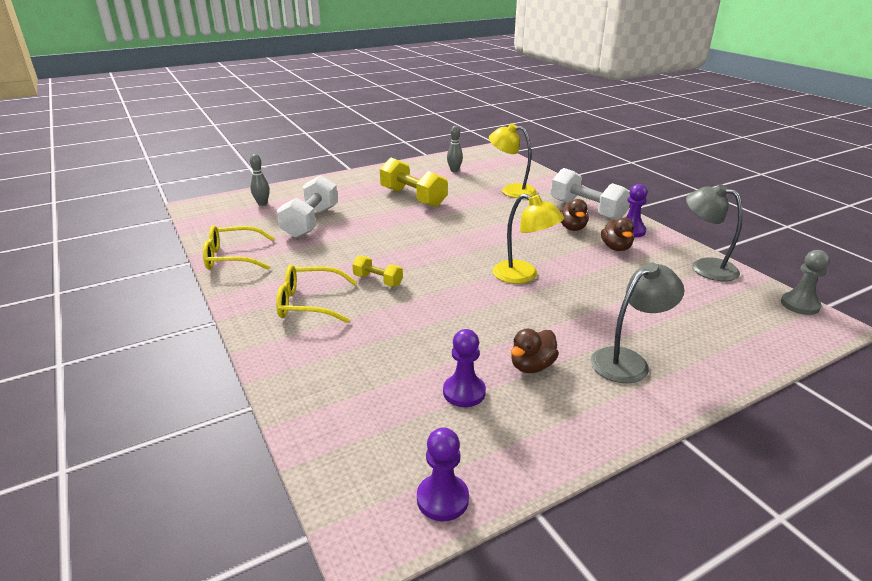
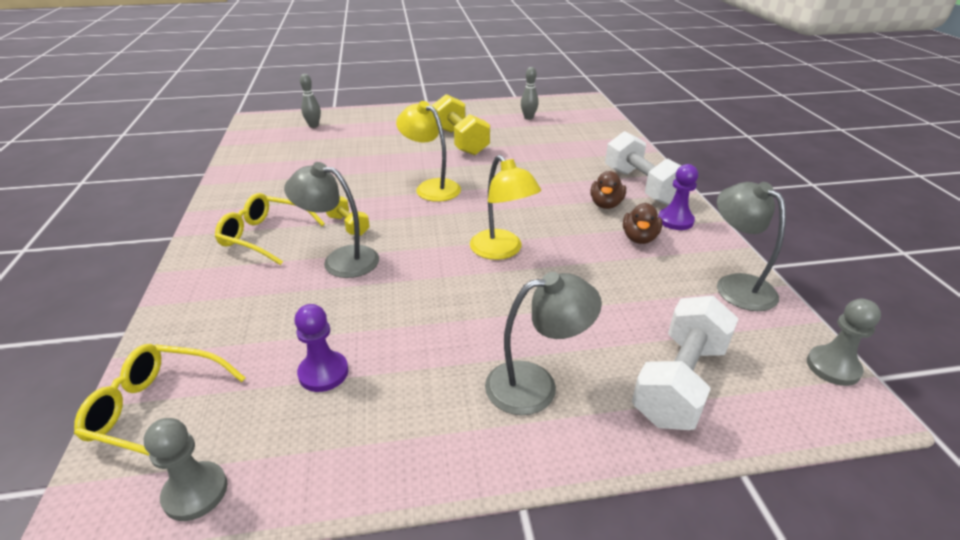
camera: 20 degrees right, 5 degrees up
yellow glasses [203,225,275,270] -> yellow glasses moved to [74,344,245,456]
white dumbbell [277,175,338,238] -> white dumbbell moved to [632,296,739,430]
purple pawn [417,427,469,521] -> grey pawn [144,418,227,521]
yellow lamp [489,123,537,198] -> yellow lamp moved to [396,101,461,202]
brown duck [511,329,559,373] -> none
none -> grey lamp [284,162,379,278]

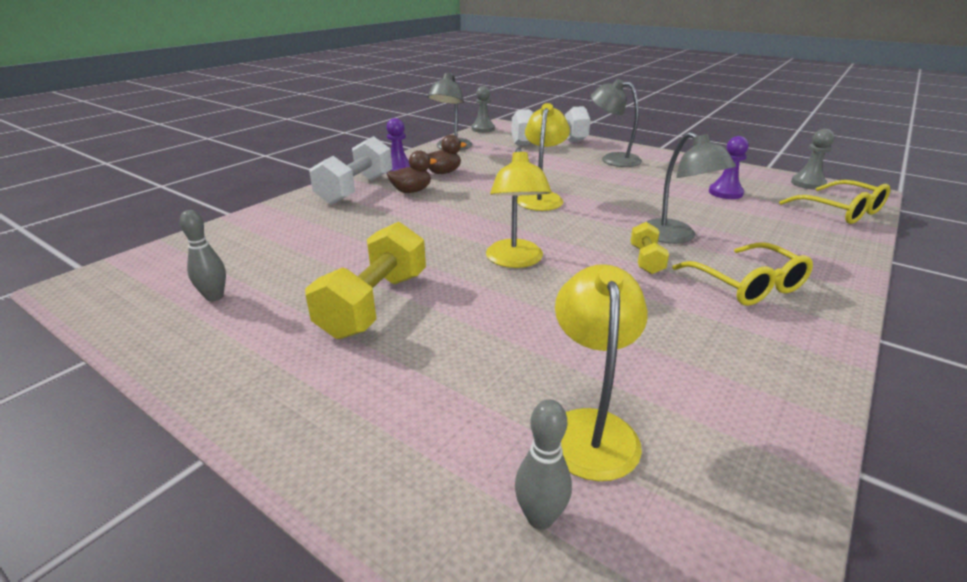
camera: 135 degrees left, 5 degrees down
none -> yellow lamp [555,264,648,481]

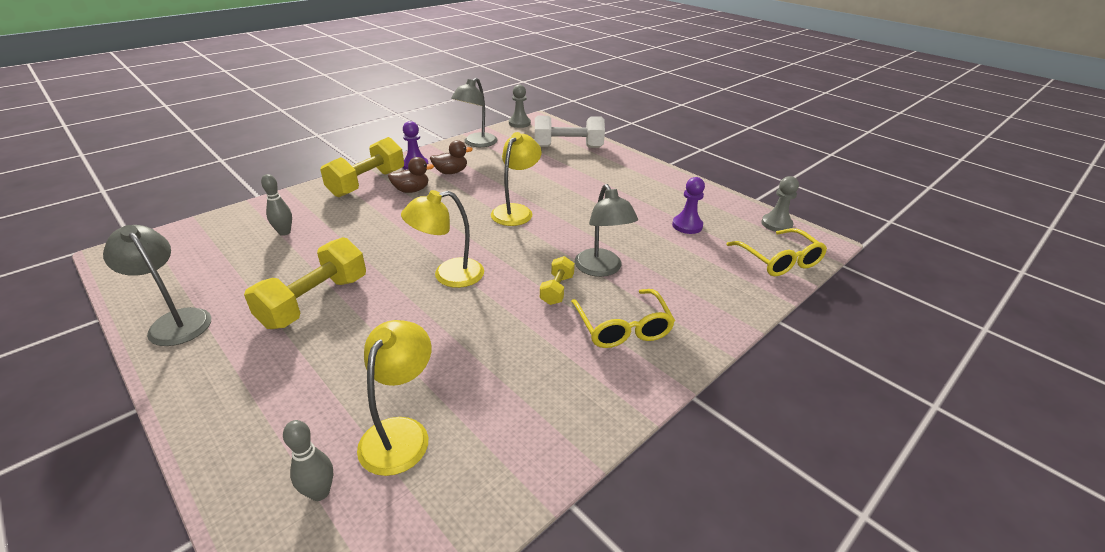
camera: 10 degrees right, 5 degrees up
grey bowling pin [180,210,226,302] -> grey bowling pin moved to [261,174,292,236]
white dumbbell [309,136,392,205] -> yellow dumbbell [320,137,404,197]
yellow lamp [486,148,552,268] -> yellow lamp turned 60 degrees clockwise [401,190,484,288]
grey lamp [591,79,642,167] -> grey lamp moved to [103,225,211,346]

